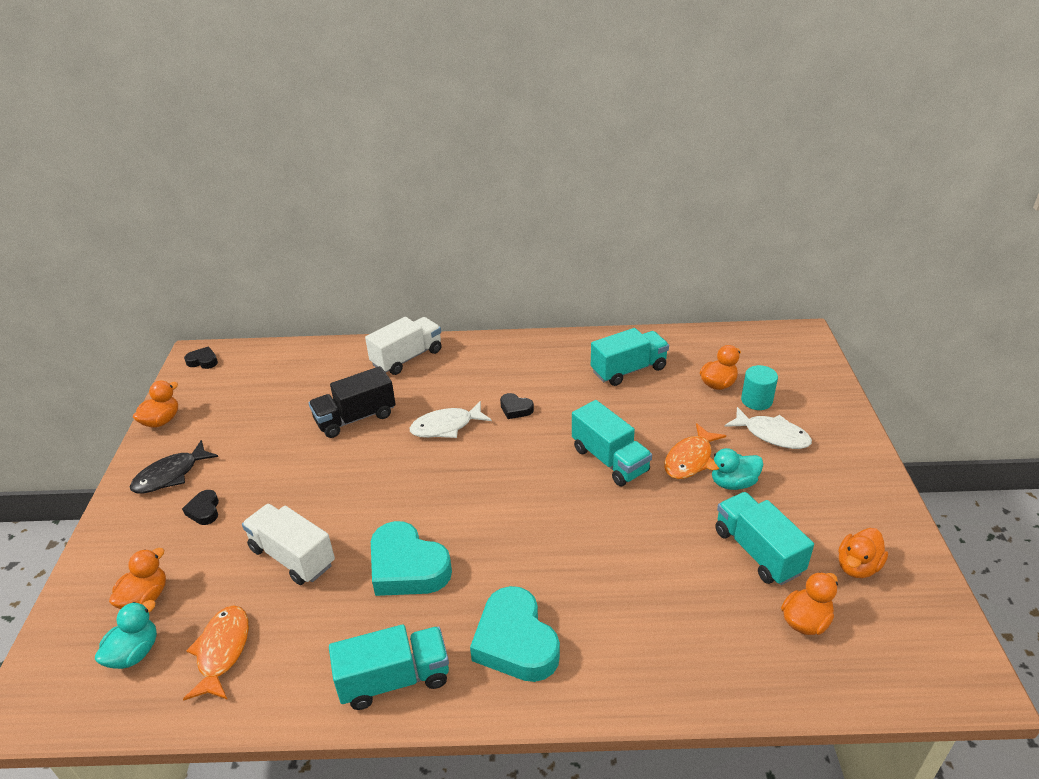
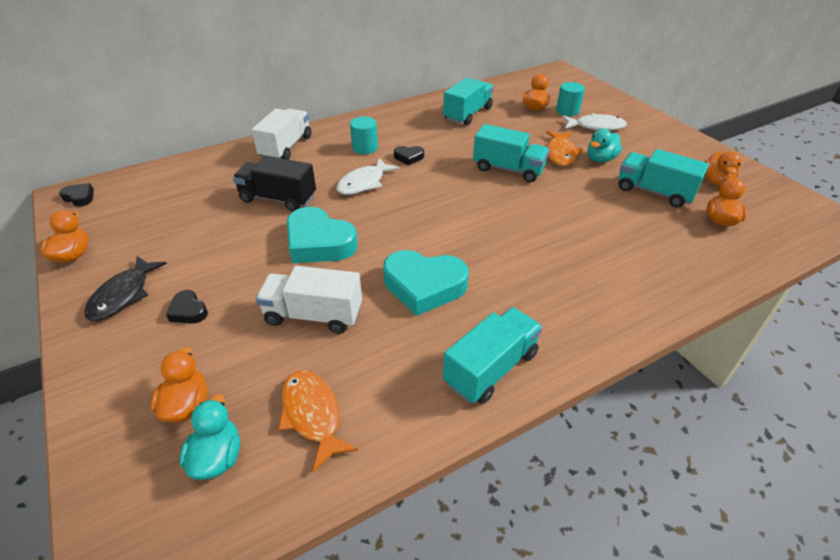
camera: 30 degrees left, 5 degrees up
black heart [184,347,218,369] -> black heart turned 45 degrees clockwise [59,183,94,207]
black truck [309,366,396,438] -> black truck turned 75 degrees clockwise [233,156,316,212]
turquoise heart [470,586,560,682] -> turquoise heart moved to [287,207,358,263]
none -> turquoise cylinder [350,116,378,154]

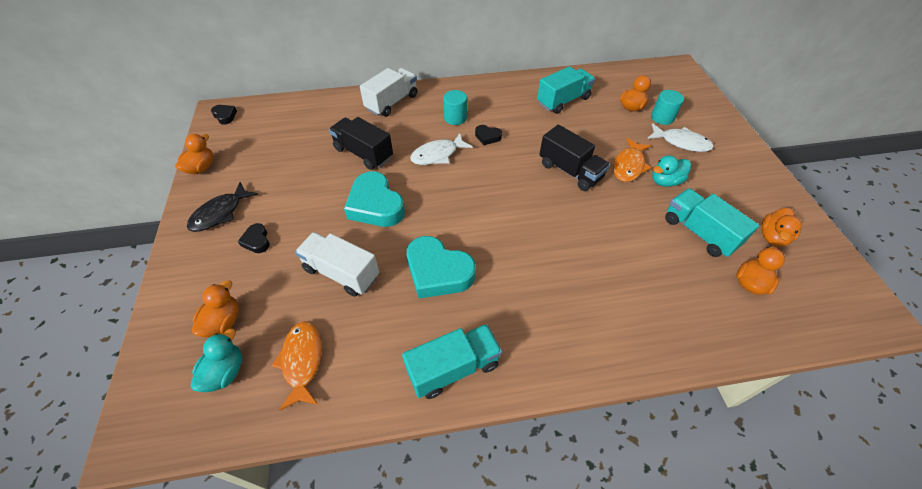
camera: 20 degrees right, 10 degrees up
turquoise truck [473,124,549,182] -> black truck [539,125,610,191]

